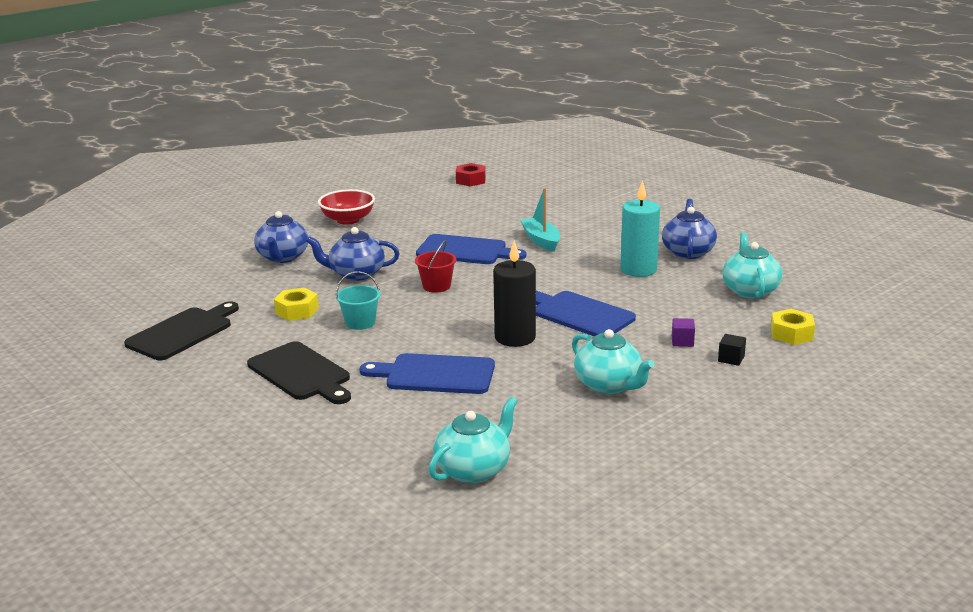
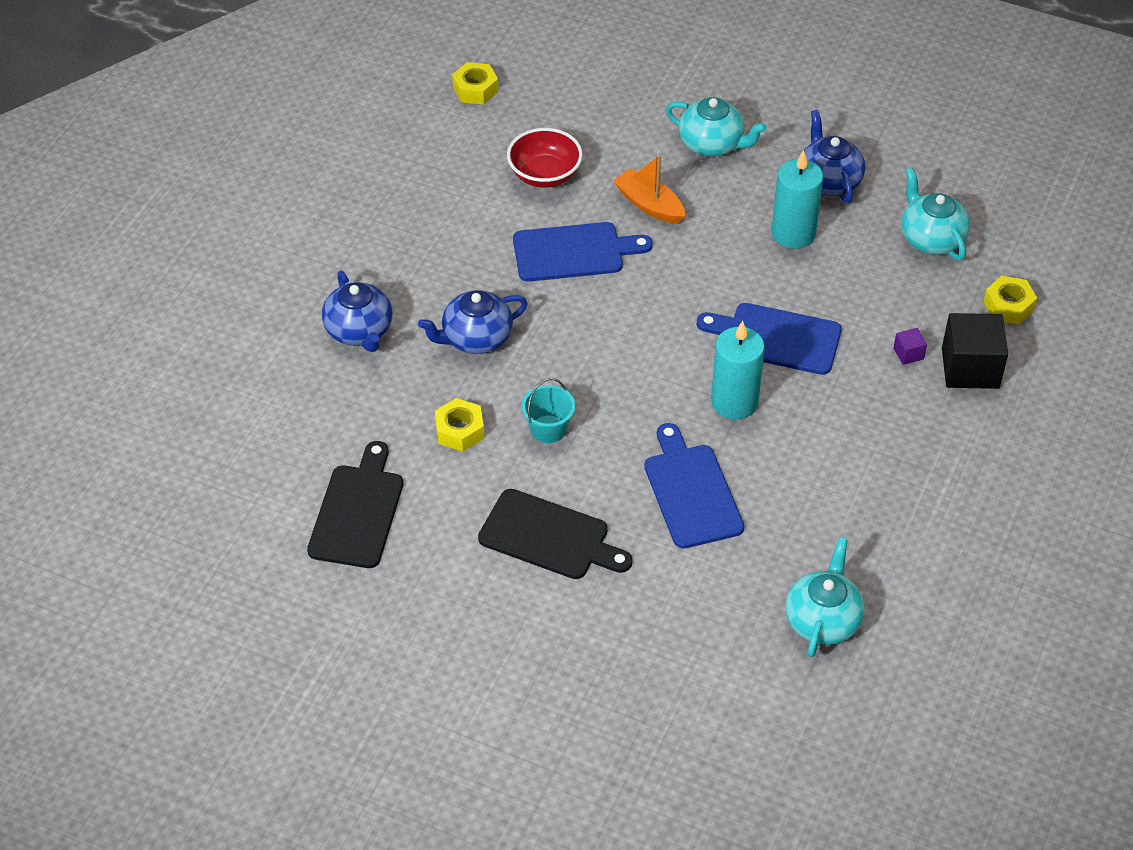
camera: 25 degrees left, 25 degrees up
red bowl [318,189,375,225] -> red bowl moved to [507,128,583,188]
blue cutting board [360,353,495,394] -> blue cutting board turned 90 degrees clockwise [644,423,744,549]
red bucket [415,240,456,293] -> none
red nut [456,163,486,186] -> yellow nut [452,62,498,104]
black candle [493,240,536,347] -> turquoise candle [711,321,765,419]
turquoise boat [520,188,560,252] -> orange boat [613,155,685,224]
turquoise teapot [572,329,654,394] -> turquoise teapot moved to [666,97,767,157]
black cube [718,334,746,366] -> black cube [942,313,1008,389], size x2.26

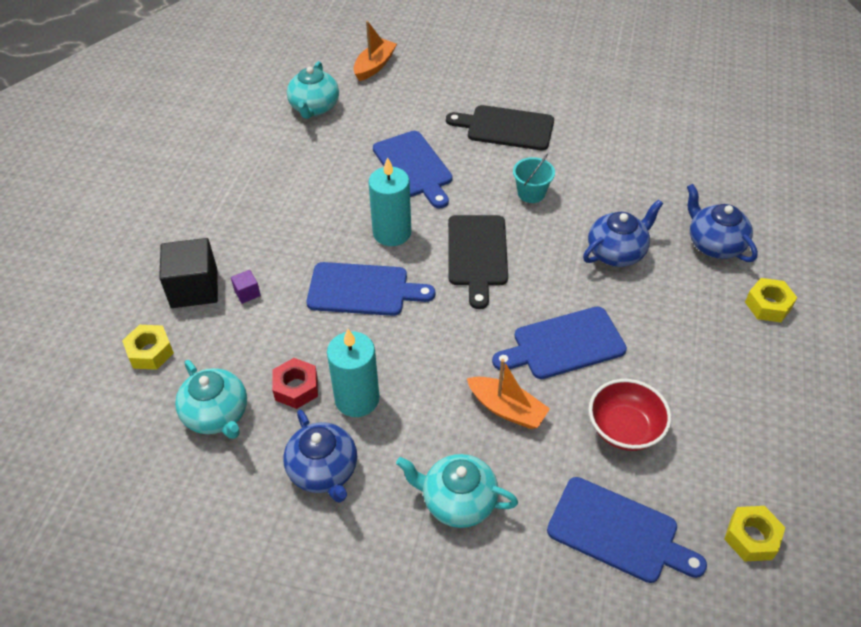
camera: 170 degrees right, 0 degrees up
black cutting board [307,441,403,568] -> black cutting board moved to [448,215,508,309]
yellow nut [435,398,484,452] -> yellow nut moved to [745,278,797,322]
none -> red nut [272,358,318,409]
none -> orange boat [353,21,397,81]
none -> blue cutting board [547,477,707,583]

